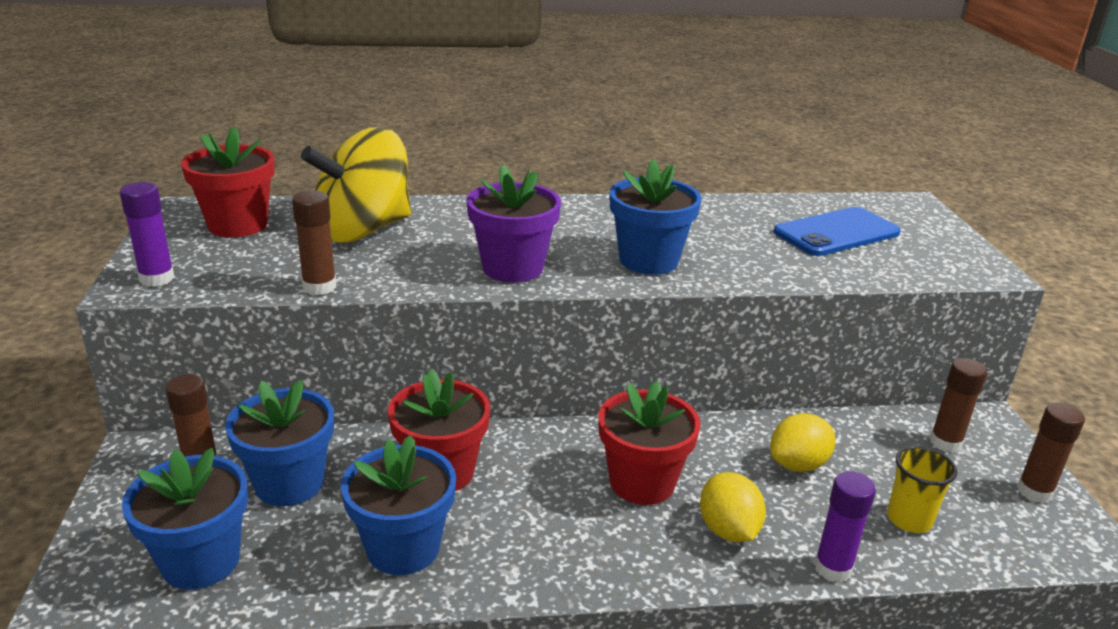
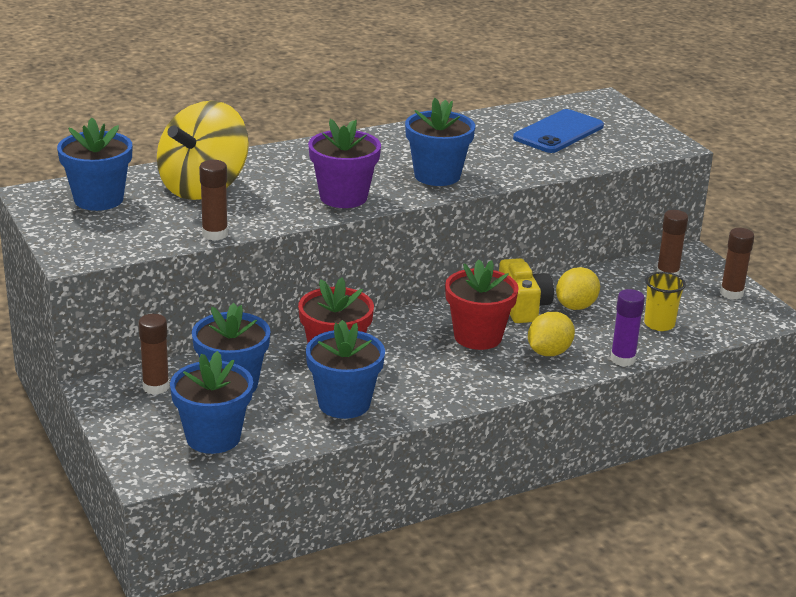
camera: 20 degrees left, 0 degrees up
purple glue stick [119,182,175,287] -> none
red flower pot [181,127,275,237] -> blue flower pot [57,118,133,211]
yellow lemon [700,472,766,542] -> yellow lemon turned 75 degrees clockwise [528,312,575,356]
none -> yellow camera [499,258,554,323]

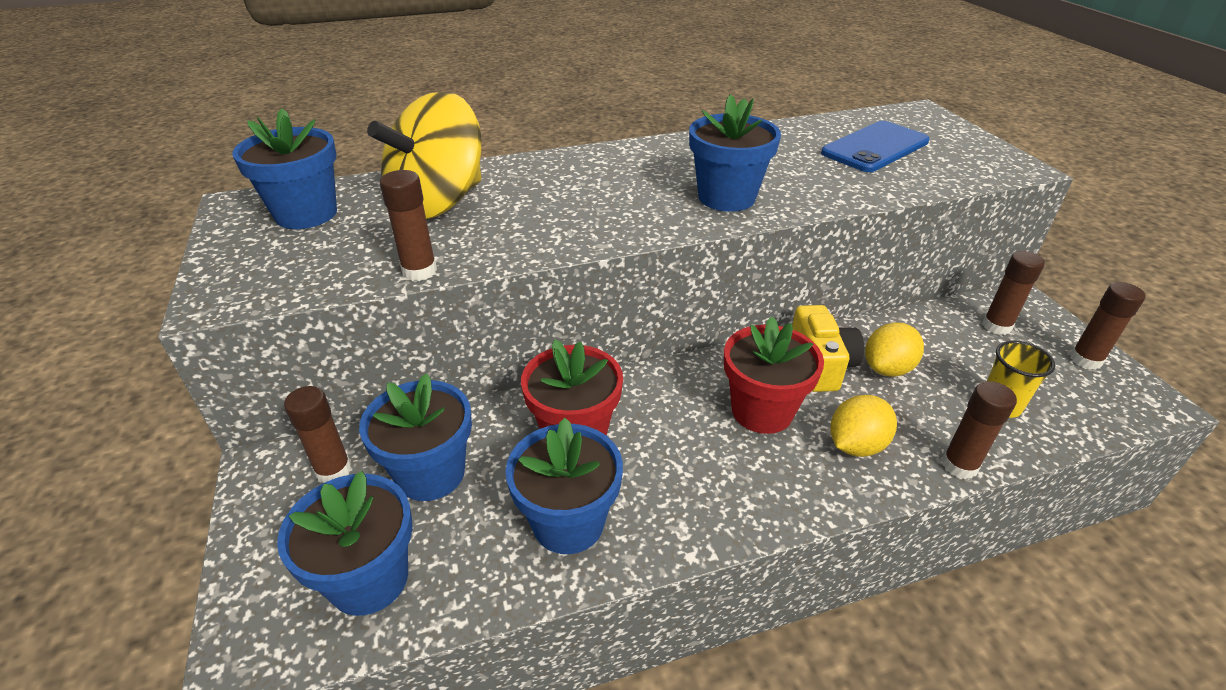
camera: 10 degrees right, 10 degrees up
purple flower pot [308,119,381,208] -> none
purple glue stick [611,289,645,367] -> brown glue stick [942,381,1017,479]

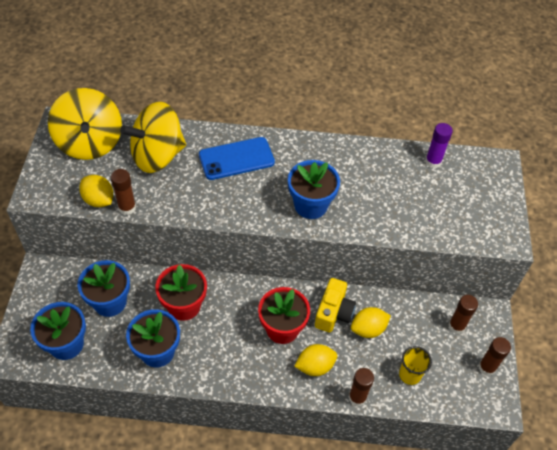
camera: 20 degrees right, 15 degrees up
blue flower pot [232,108,337,229] -> yellow spinning top [48,88,122,160]
brown glue stick [284,386,351,483] -> none
blue phone [821,121,929,172] -> blue phone moved to [199,137,275,180]
none -> yellow lemon [79,175,113,207]
none -> purple glue stick [425,123,453,168]

